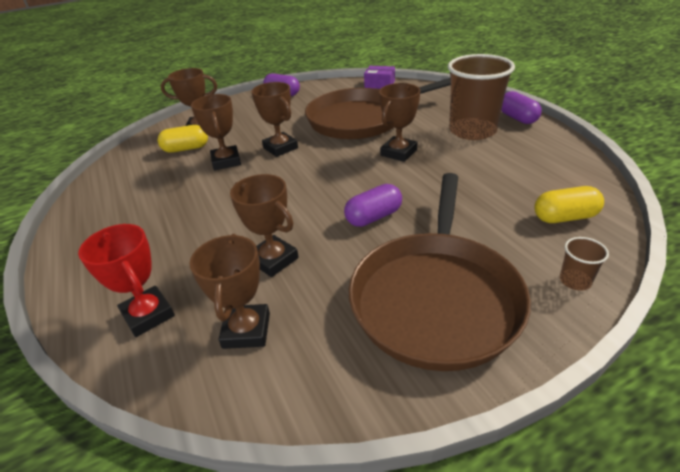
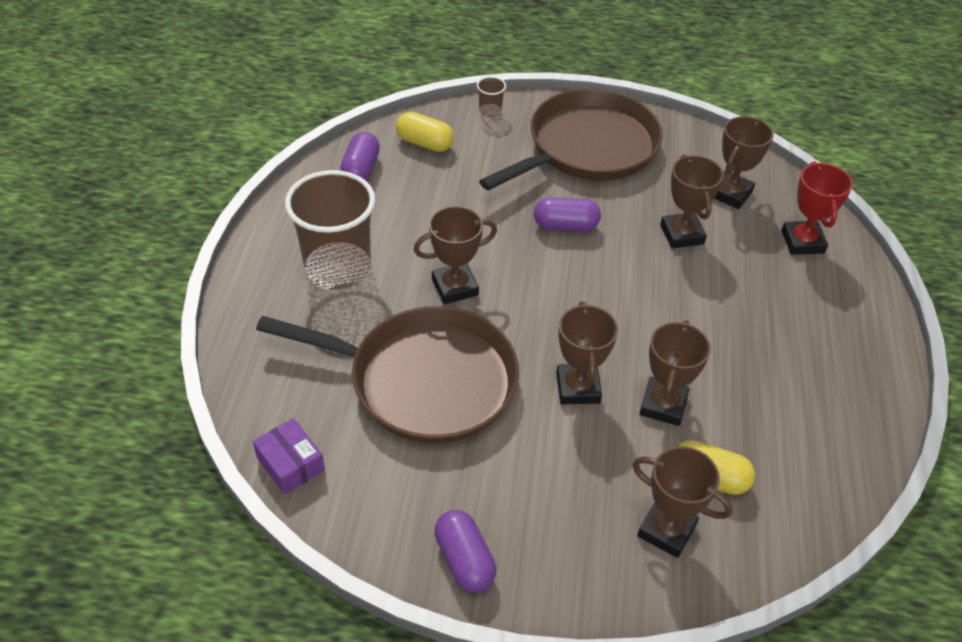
camera: 150 degrees left, 10 degrees up
purple capsule [501,91,542,124] -> purple capsule moved to [340,132,380,180]

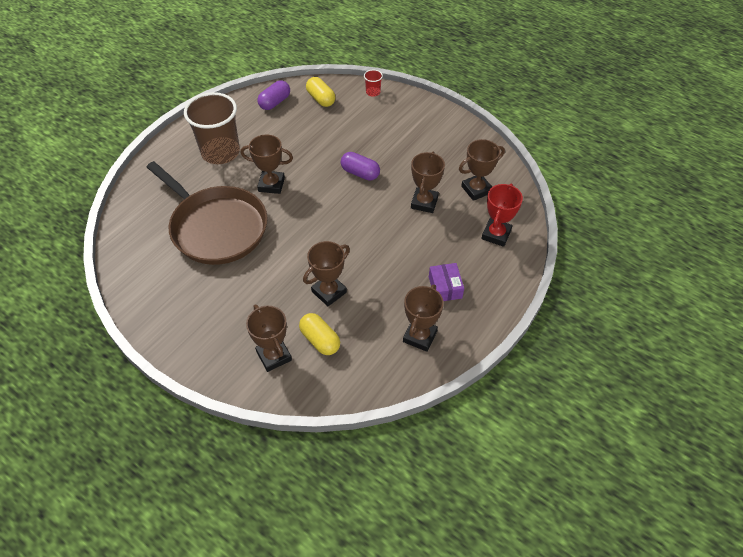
camera: 30 degrees right, 5 degrees up
purple box [253,418,325,495] -> purple box moved to [429,263,464,301]
purple capsule [434,510,496,592] -> none
brown cup [477,76,506,118] -> red cup [364,70,383,97]
brown pan [479,89,663,190] -> none
brown trophy [556,301,618,404] -> brown trophy moved to [403,284,444,352]

